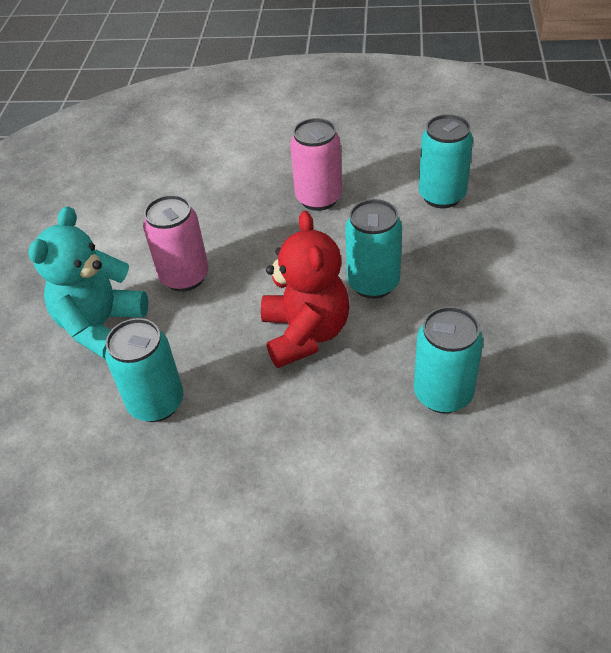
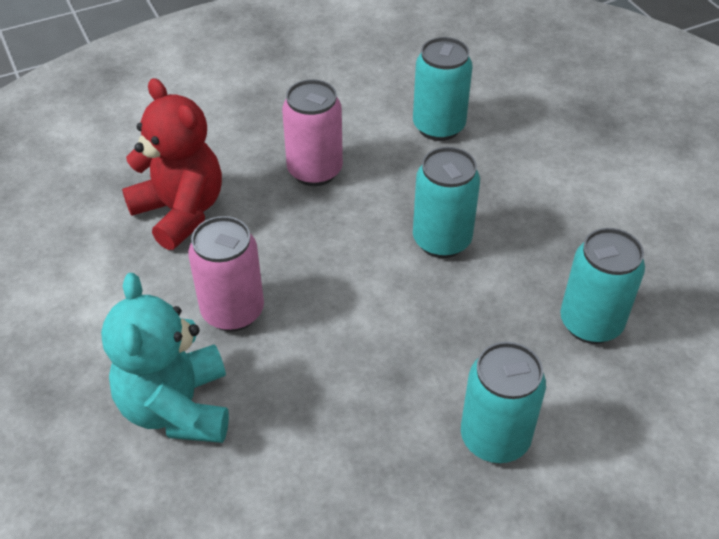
camera: 35 degrees left, 0 degrees up
turquoise can [105,318,184,422] -> turquoise can moved to [461,342,546,463]
red teddy bear [261,211,349,368] -> red teddy bear moved to [122,78,222,250]

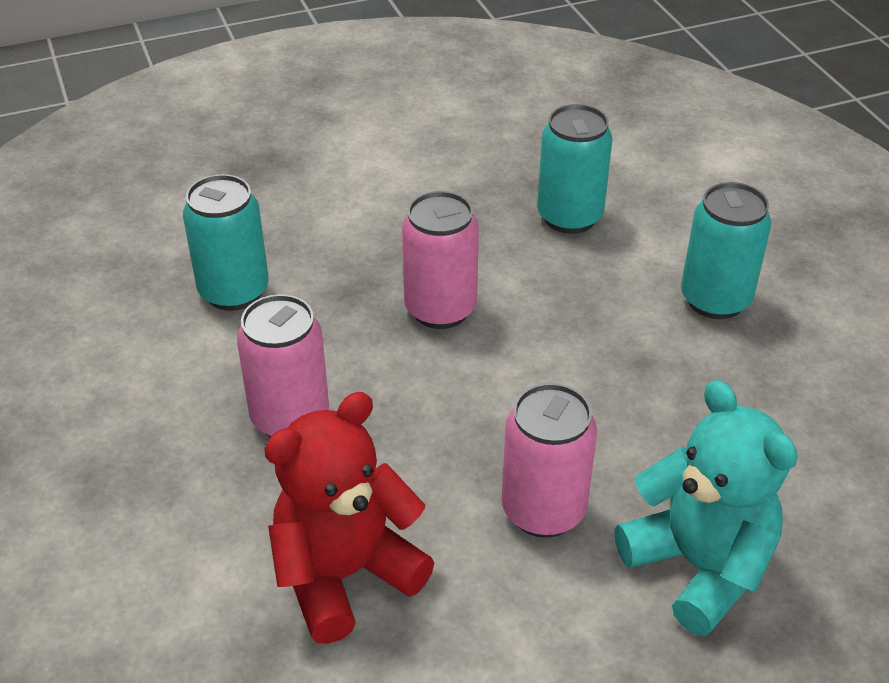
camera: 85 degrees left, 5 degrees down
turquoise teddy bear [101,273,229,443] -> turquoise teddy bear turned 120 degrees counterclockwise [614,380,798,636]
turquoise can [413,147,480,258] -> pink can [402,191,479,329]

